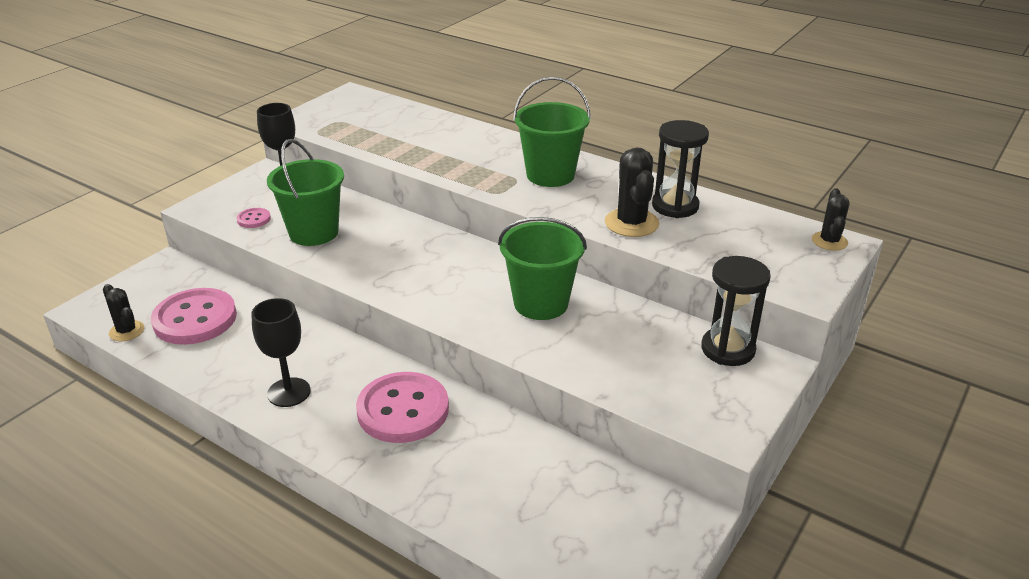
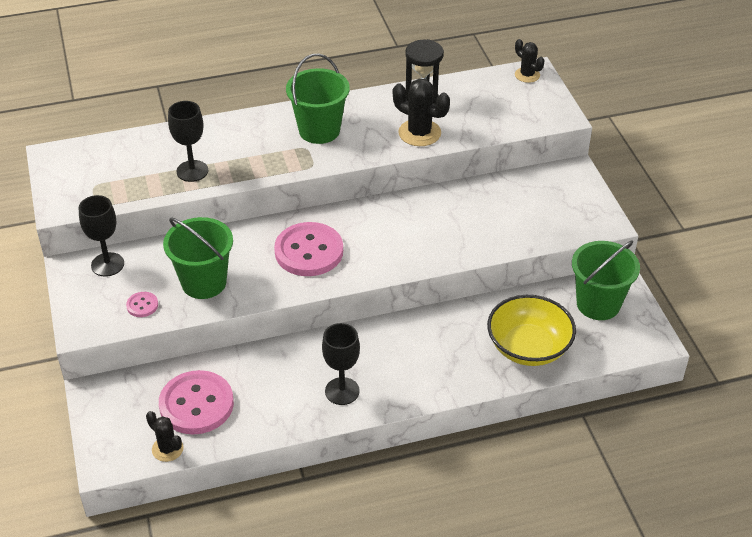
camera: 50 degrees left, 10 degrees up
black cactus [103,284,145,341] -> black cactus turned 45 degrees clockwise [146,411,184,462]
pink button [356,372,449,443] -> pink button moved to [274,222,343,276]
green bucket [498,217,587,320] -> green bucket moved to [572,240,640,320]
black hourglass [701,256,771,366] -> none
none -> black goblet [168,101,208,182]
none -> yellow bowl [487,295,576,366]

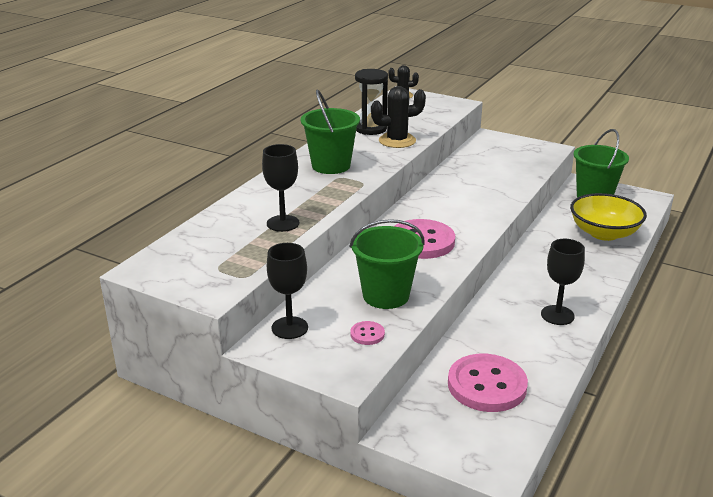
camera: 45 degrees left, 15 degrees down
black cactus [146,411,184,462] -> none

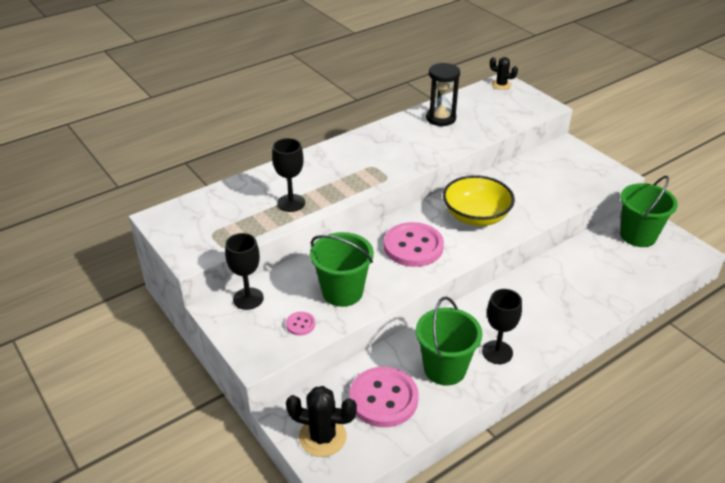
camera: 25 degrees right, 10 degrees up
green bucket [301,90,360,174] -> green bucket moved to [416,297,482,386]
black cactus [371,86,426,148] -> black cactus moved to [286,386,357,457]
yellow bowl [570,193,647,241] -> yellow bowl moved to [443,175,515,226]

